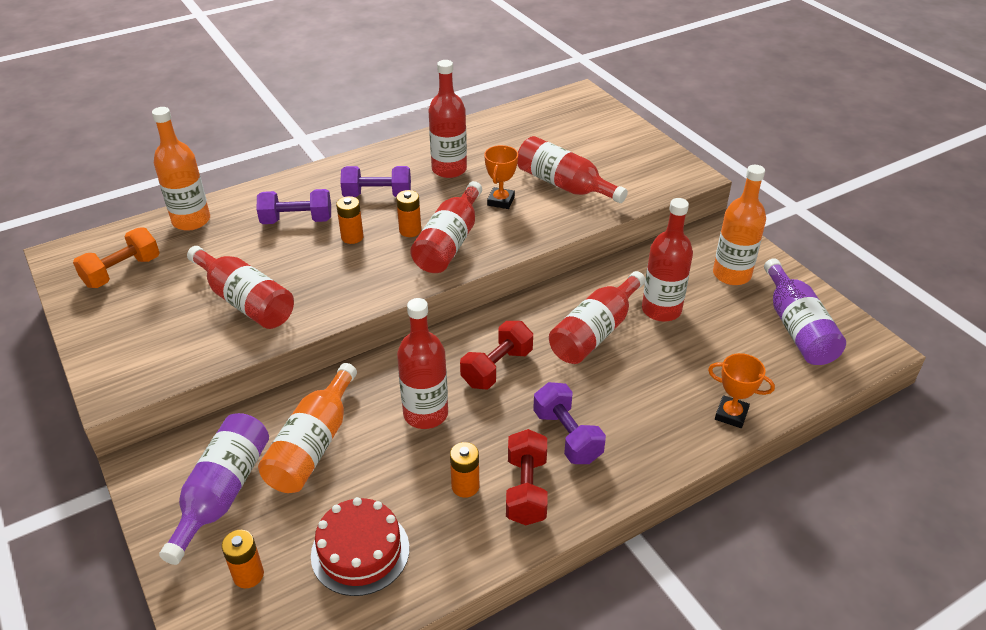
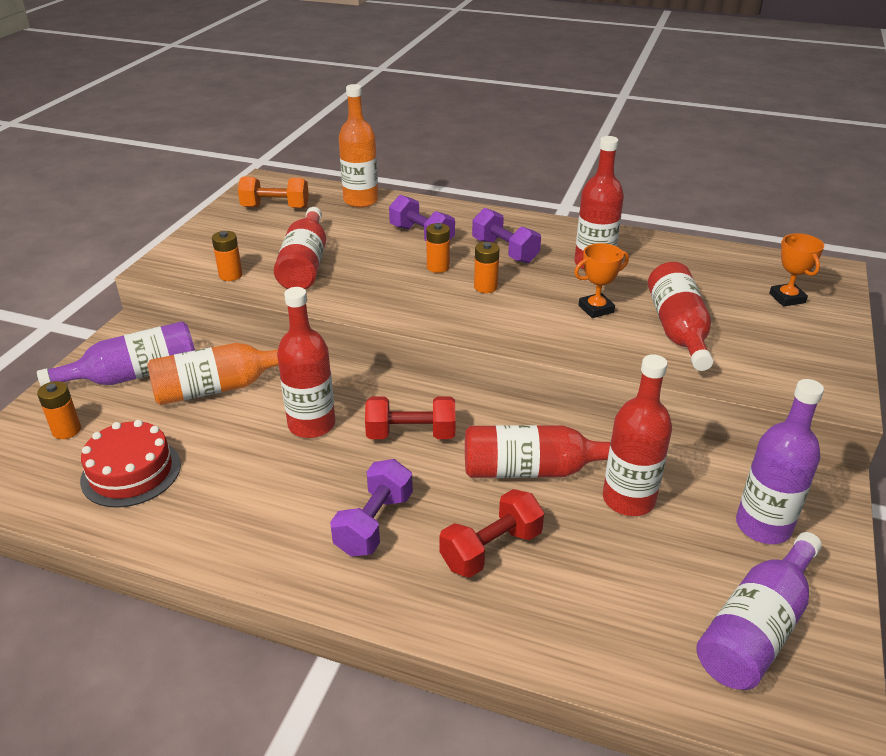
camera: 50 degrees right, 5 degrees down
red bottle [410,181,482,273] -> none
orange battery [450,442,479,498] -> orange battery moved to [212,231,243,281]
red dumbbell [506,429,548,525] -> red dumbbell moved to [439,489,544,578]
orange trophy [708,353,775,428] -> orange trophy moved to [769,233,824,306]
orange bottle [713,165,766,285] -> purple bottle [736,379,824,544]

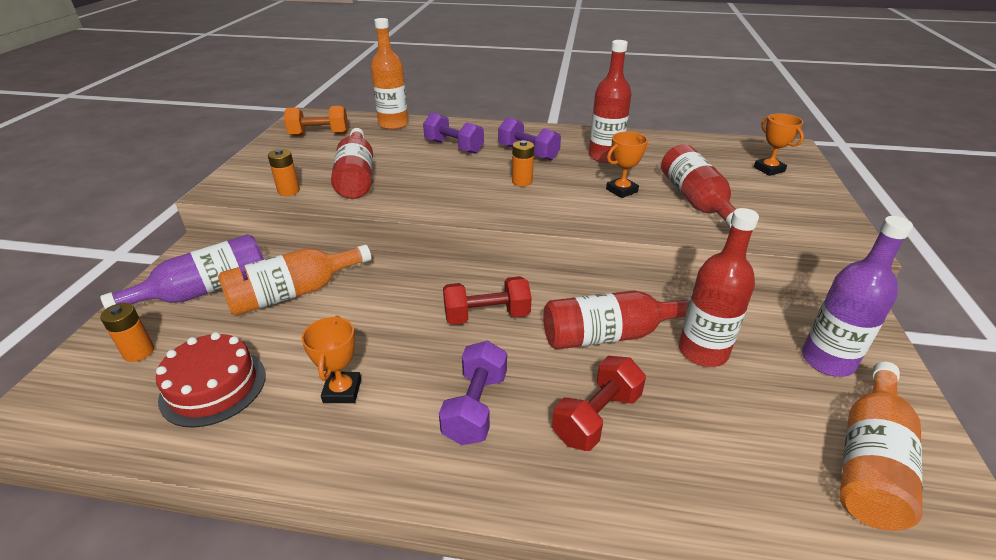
camera: 10 degrees left, 0 degrees up
red bottle [277,287,335,438] -> none
orange battery [426,223,450,273] -> none
purple bottle [696,532,822,690] -> orange bottle [840,362,923,531]
none -> orange trophy [302,316,361,403]

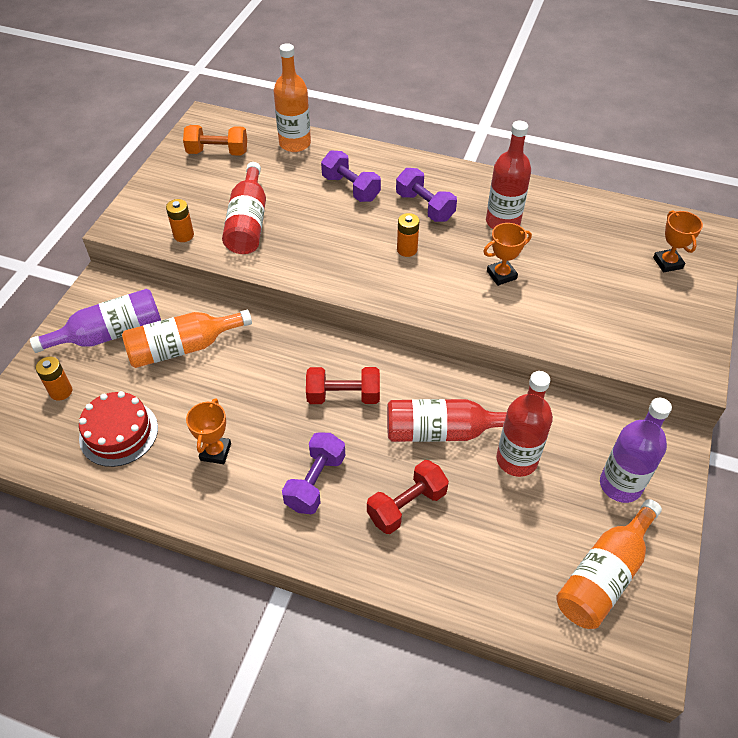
camera: 10 degrees right, 15 degrees up
red bottle [661,144,736,229] -> none

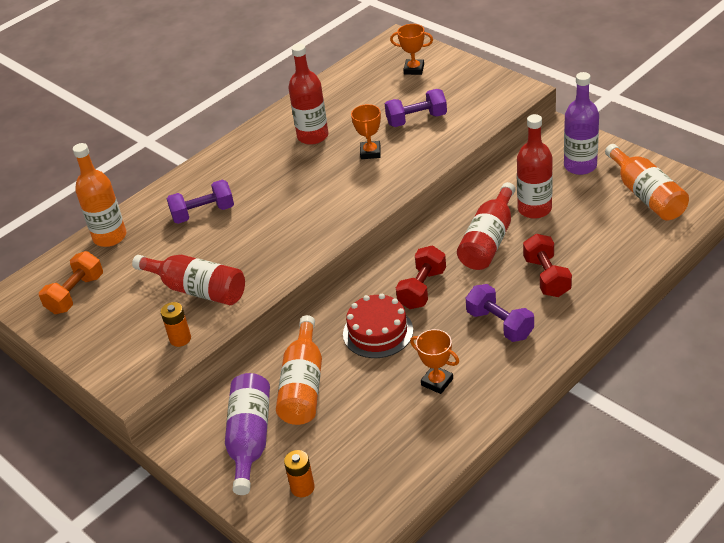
camera: 60 degrees left, 10 degrees down
red cake [79,391,158,467] -> red cake moved to [343,294,413,358]
purple dumbbell [396,168,457,222] -> purple dumbbell moved to [385,89,447,127]
orange battery [397,213,419,257] -> none

